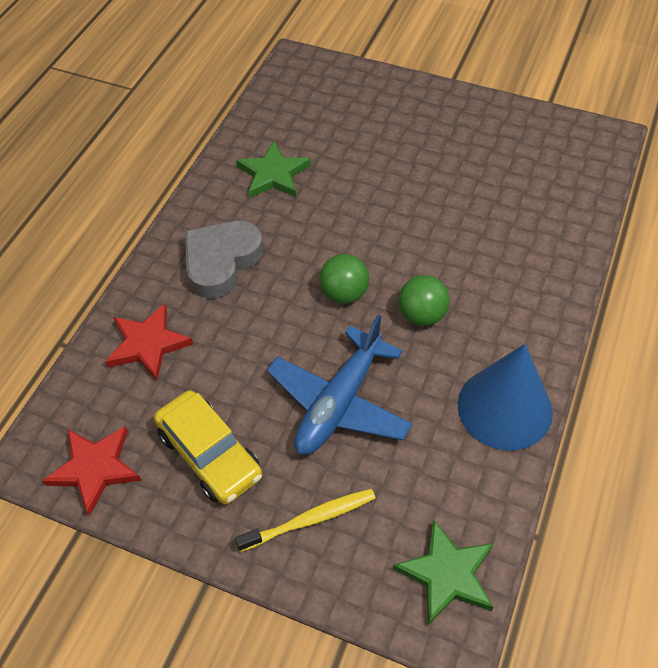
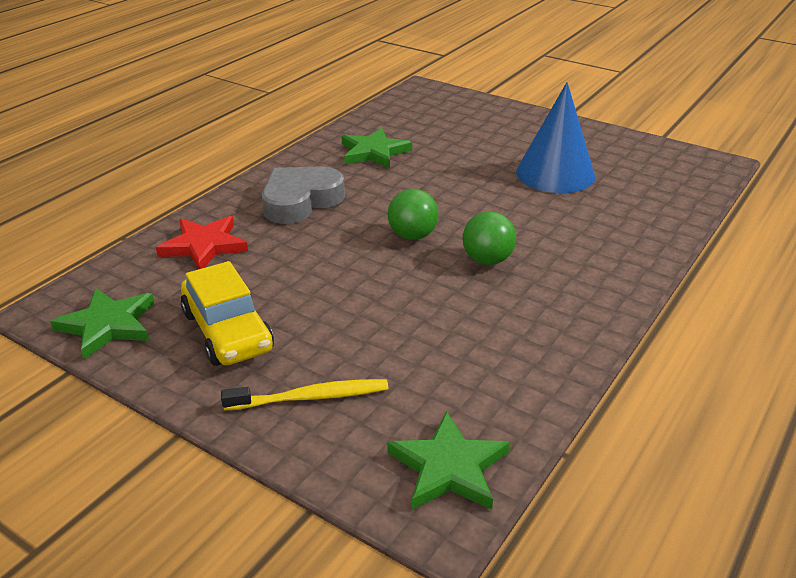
camera: 10 degrees right, 20 degrees down
red star [42,426,142,516] -> green star [50,288,154,359]
blue plane [267,315,412,455] -> none
blue cone [458,344,553,450] -> blue cone moved to [516,82,595,193]

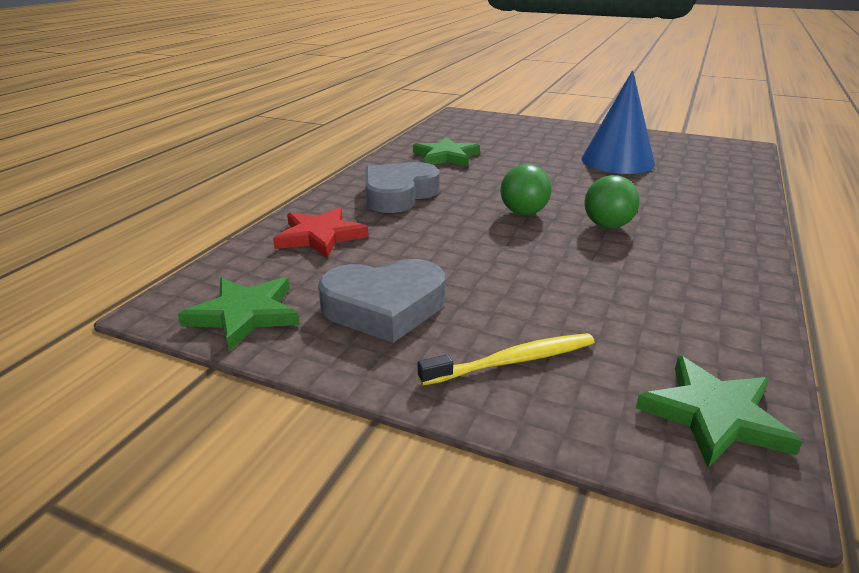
camera: 10 degrees left, 5 degrees down
yellow car [181,261,274,366] -> grey heart [318,259,445,343]

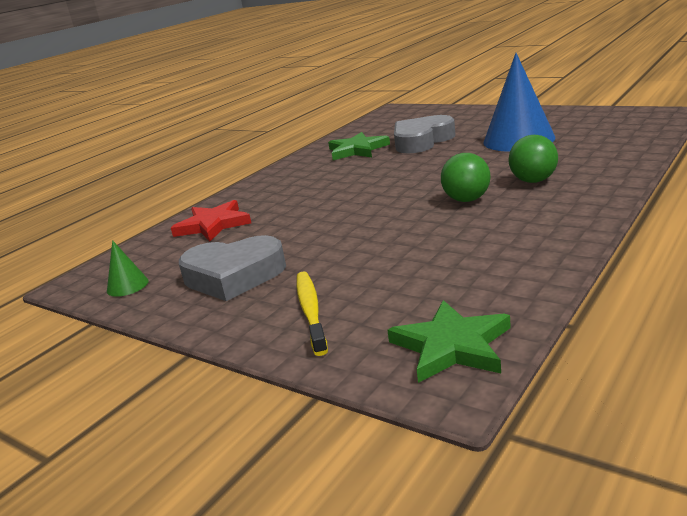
camera: 15 degrees right, 5 degrees down
green star [178,277,300,351] -> green cone [107,240,149,297]
grey heart [366,162,439,213] -> grey heart moved to [394,115,455,154]
yellow toothbrush [418,333,595,386] -> yellow toothbrush turned 90 degrees counterclockwise [296,271,328,356]
green ball [501,164,552,215] -> green ball moved to [509,135,558,183]

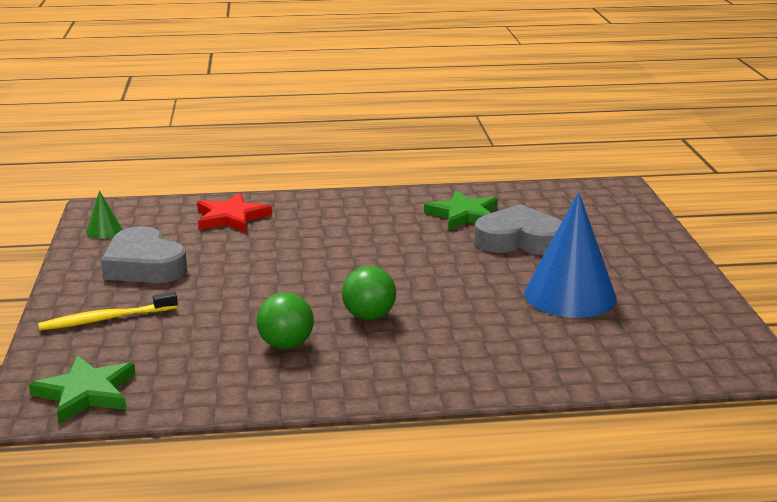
camera: 45 degrees right, 0 degrees up
yellow toothbrush [296,271,328,356] -> yellow toothbrush turned 150 degrees counterclockwise [38,292,178,330]
green ball [509,135,558,183] -> green ball moved to [257,292,314,349]

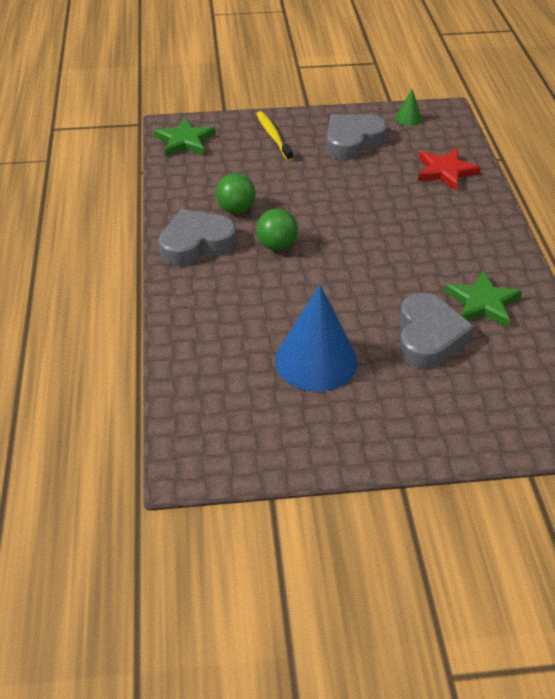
camera: 90 degrees right, 20 degrees up
none -> grey heart [159,209,237,266]

